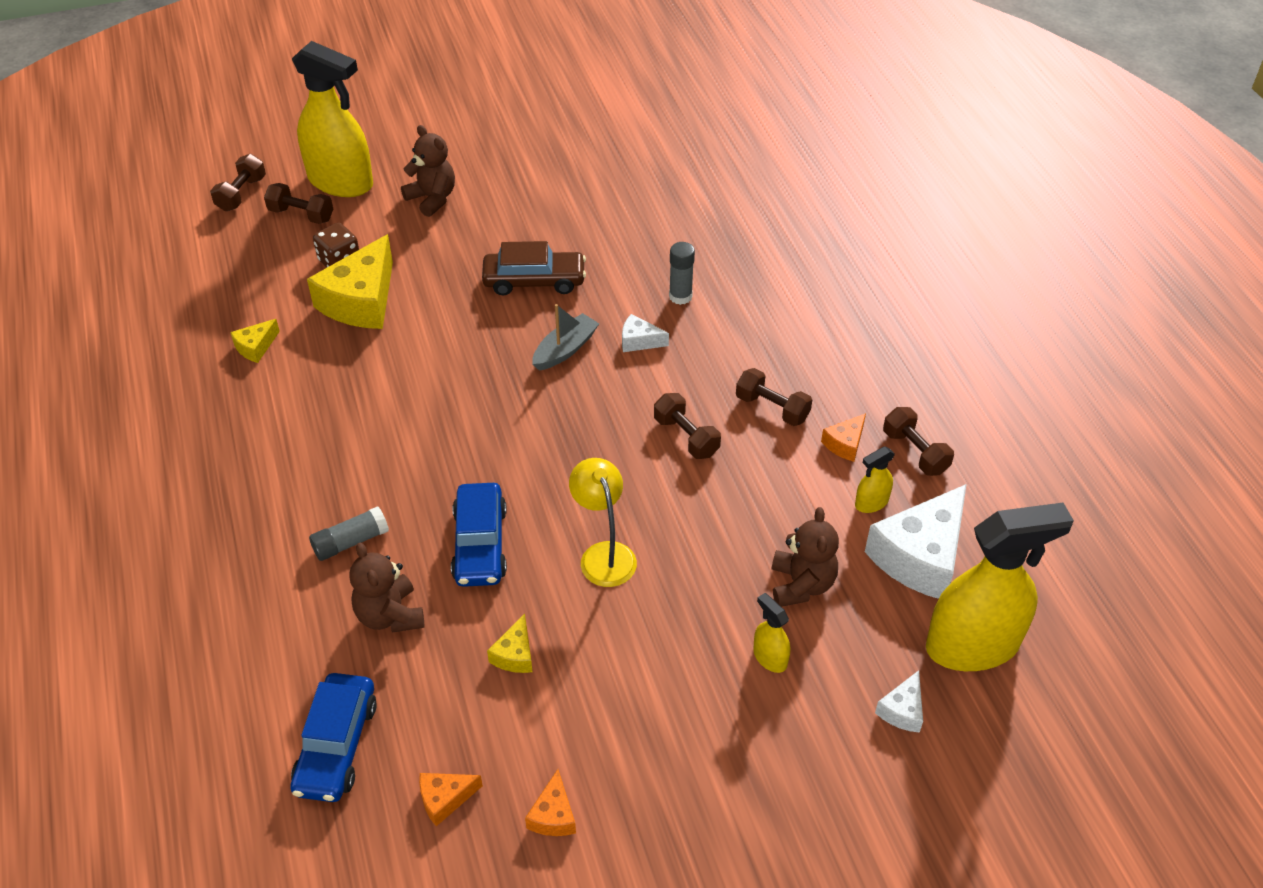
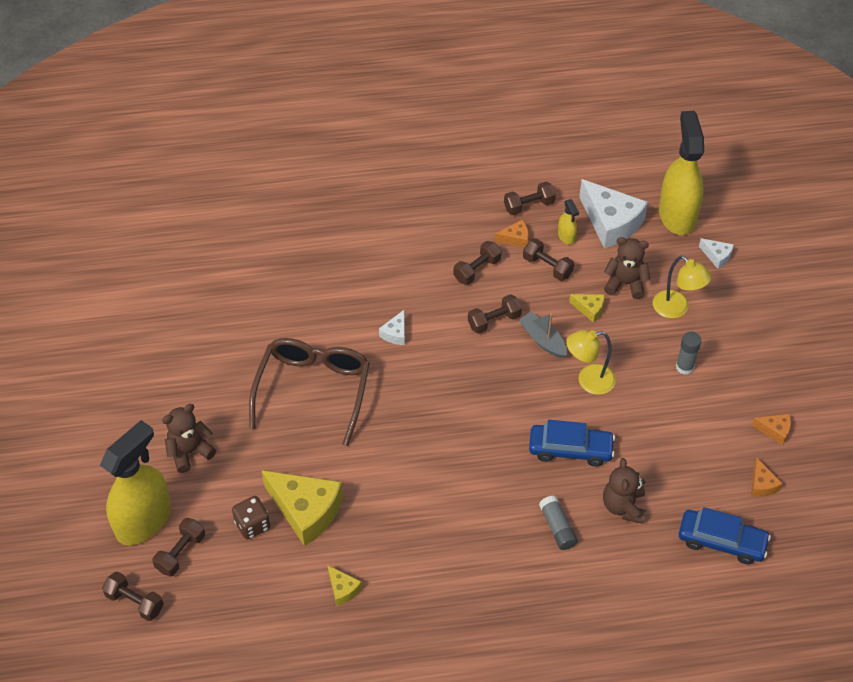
camera: 80 degrees left, 5 degrees up
brown teddy bear [349,543,424,633] -> brown teddy bear turned 105 degrees clockwise [603,458,647,524]
brown car [482,241,586,295] -> brown glasses [249,338,370,446]
yellow cheese [487,613,532,673] -> yellow cheese moved to [569,294,604,323]
grey boat [532,304,599,371] -> grey boat moved to [519,311,567,358]
grey glue stick [669,242,695,305] -> grey glue stick moved to [676,332,701,375]
yellow spray bottle [753,593,790,673] -> yellow lamp [653,256,711,319]
orange cheese [821,413,866,462] -> orange cheese turned 60 degrees counterclockwise [495,220,529,247]
none -> brown dumbbell [523,239,574,281]

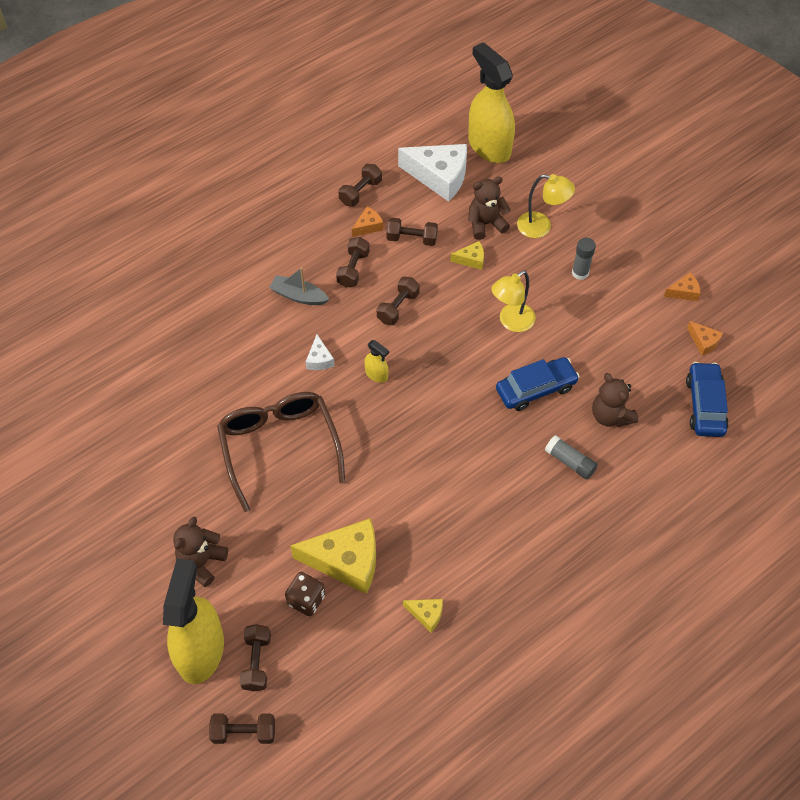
camera: 30 degrees left, 5 degrees up
grey boat [519,311,567,358] -> grey boat moved to [269,267,329,305]
yellow spray bottle [558,199,579,245] -> yellow spray bottle moved to [364,340,389,383]
blue car [679,507,771,564] -> blue car turned 75 degrees counterclockwise [686,362,729,437]
white cheese [699,238,734,269] -> none

